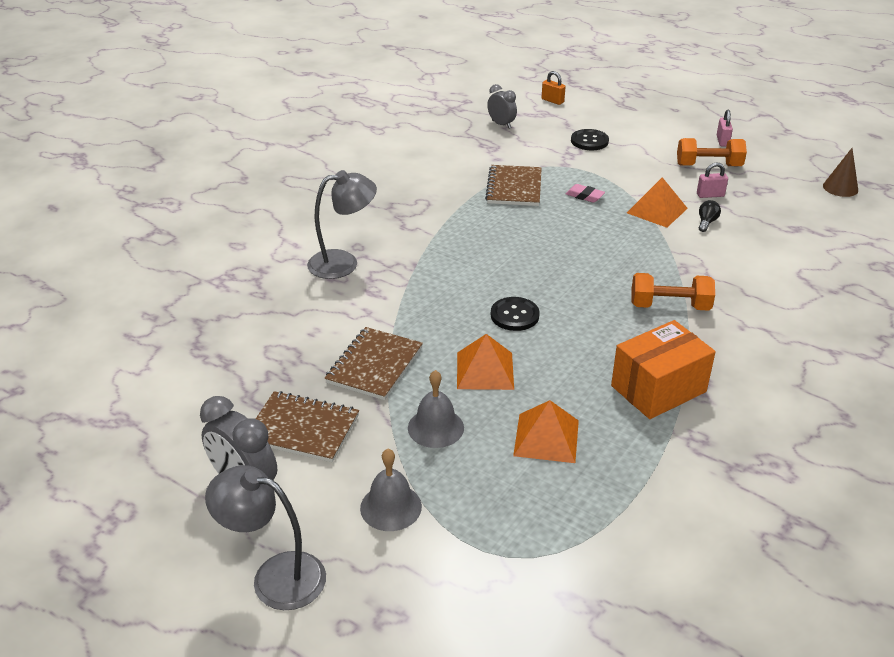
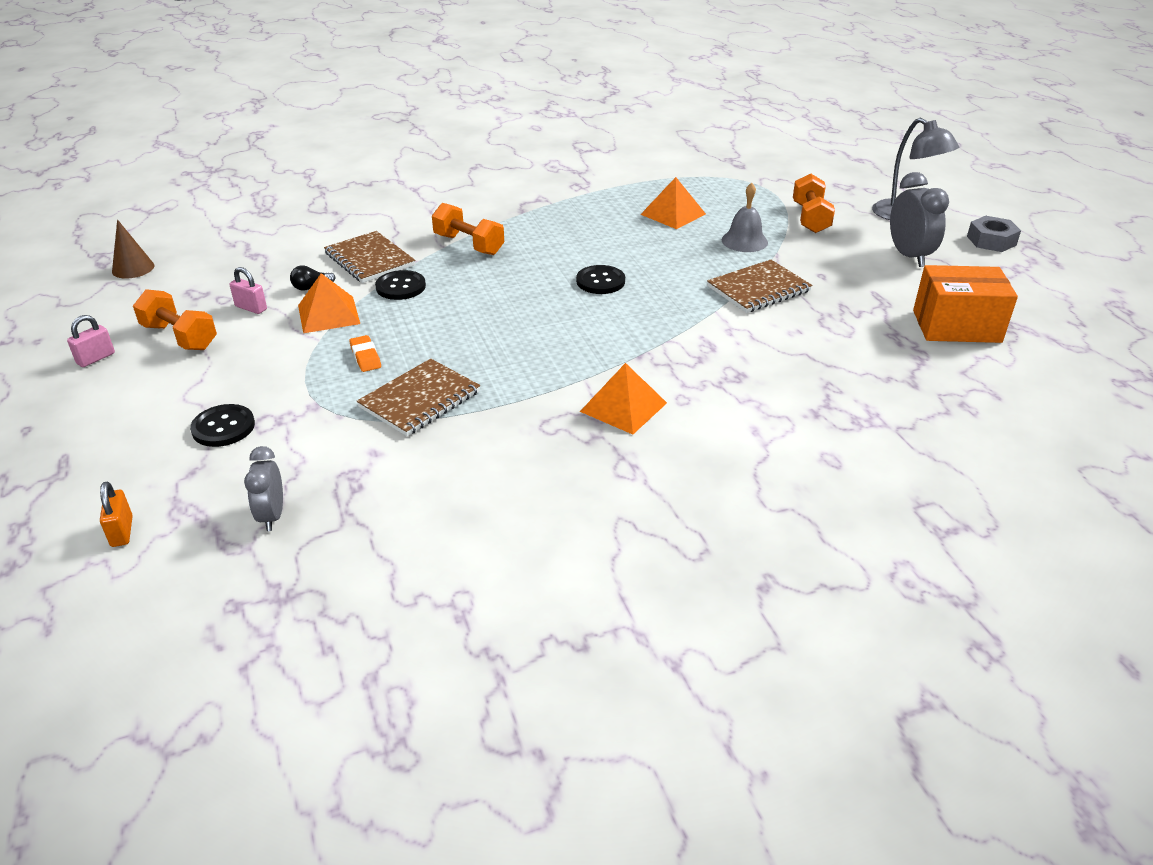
camera: 145 degrees left, 0 degrees up
brown notebook [256,391,359,462] -> brown notebook moved to [324,231,415,283]
grey lamp [307,170,377,279] -> none
grey bell [360,449,422,531] -> orange dumbbell [793,174,835,233]
orange pyramid [457,334,514,390] -> orange pyramid moved to [580,363,667,435]
pink eraser [566,184,605,203] -> orange eraser [349,335,381,372]
orange box [611,320,716,419] -> orange box moved to [913,265,1018,343]
none -> black button [375,270,426,300]
none -> grey nut [967,216,1021,252]

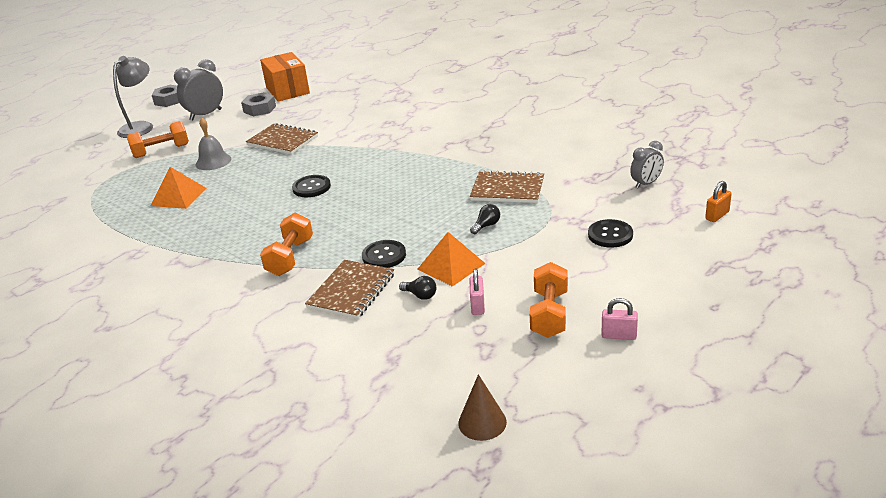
camera: 115 degrees left, 5 degrees down
orange eraser [349,335,381,372] -> black light bulb [470,204,500,234]
orange pyramid [580,363,667,435] -> none
none -> grey nut [241,92,276,116]

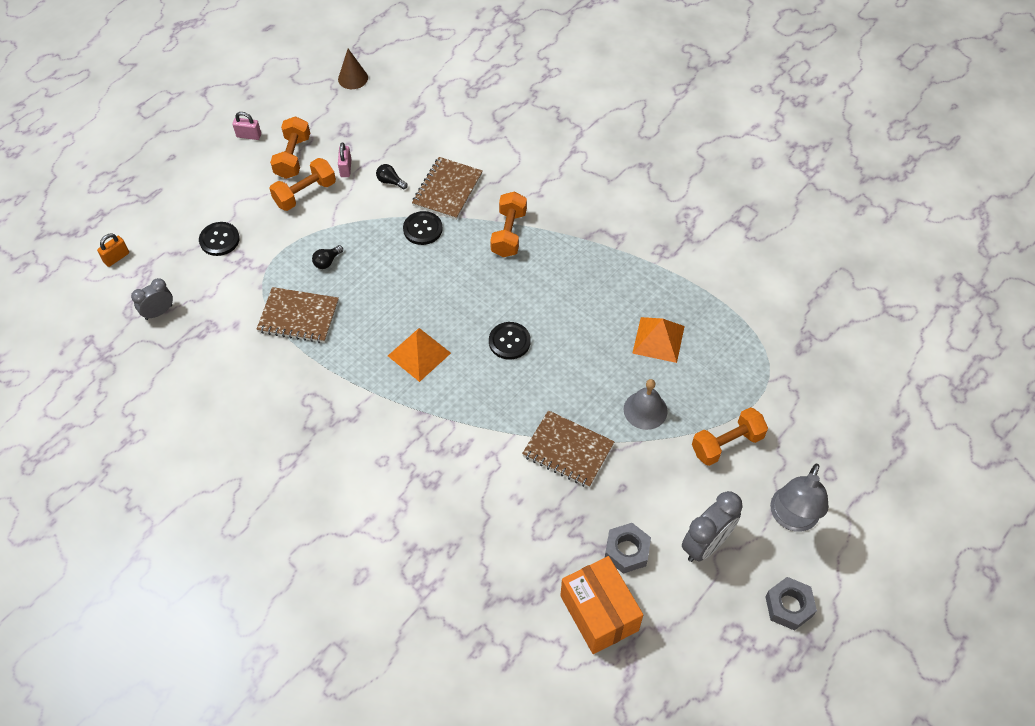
camera: 175 degrees right, 25 degrees up
orange pyramid [418,232,486,287] -> orange pyramid moved to [388,328,451,382]
none -> orange dumbbell [269,158,336,211]

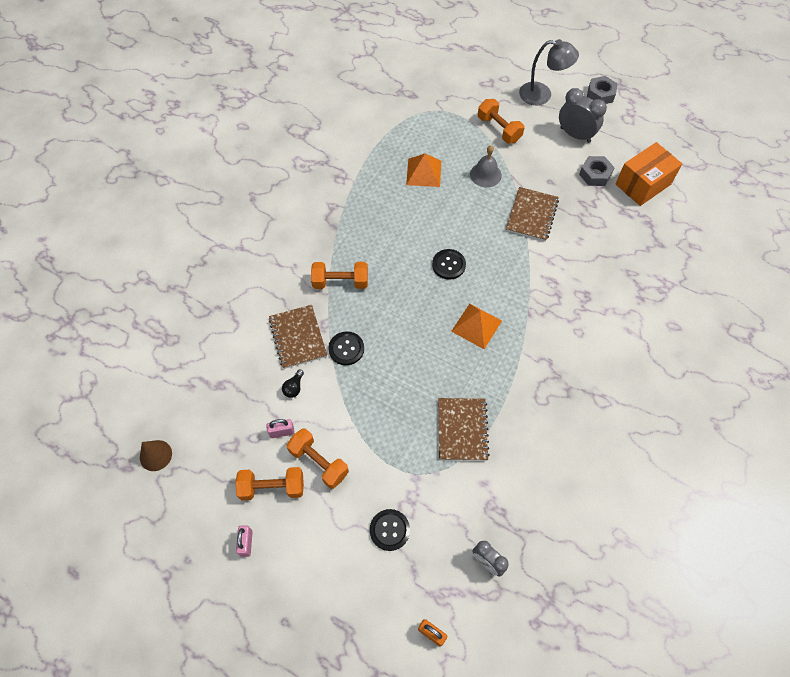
camera: 100 degrees left, 5 degrees up
black light bulb [312,245,343,269] -> none
brown notebook [412,157,483,220] -> brown notebook turned 60 degrees clockwise [269,305,327,369]

